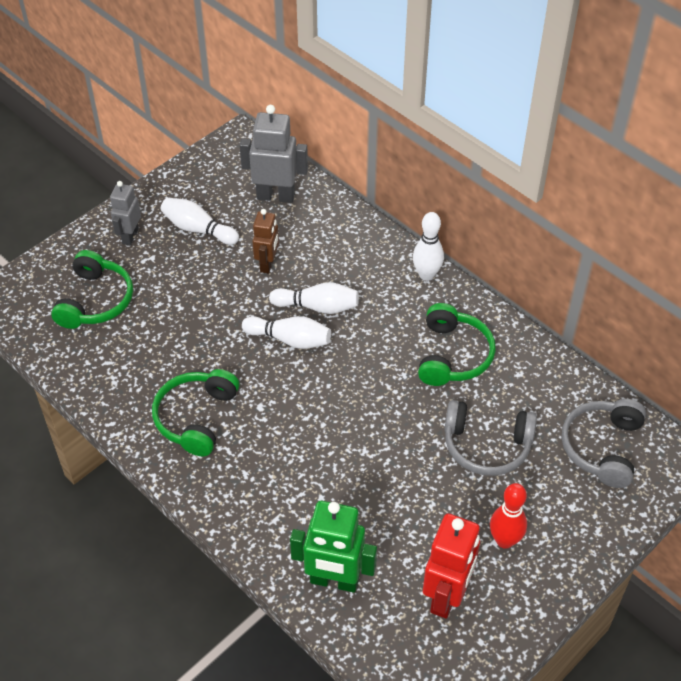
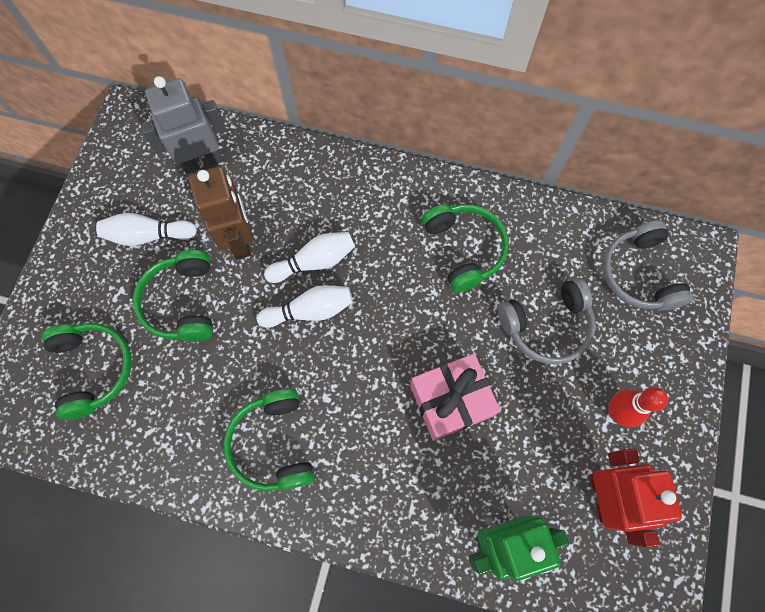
camera: 30 degrees left, 20 degrees up
grey robot [110,181,141,246] -> none
brown robot [252,209,279,274] -> brown robot [189,166,253,260], size x1.59
white bowling pin [413,212,444,281] -> none
none -> green headphones [133,250,213,342]
none -> pink gift [410,354,501,441]

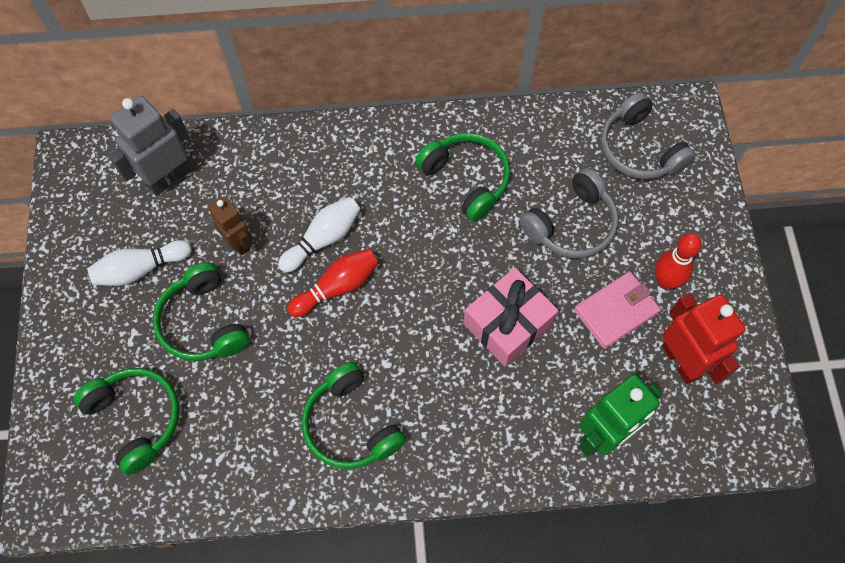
camera: 20 degrees left, 5 degrees down
brown robot [189,166,253,260] -> brown robot [208,196,251,255], size x0.63
white bowling pin [257,285,353,328] -> red bowling pin [287,249,379,317]
none -> pink wallet [574,271,661,349]

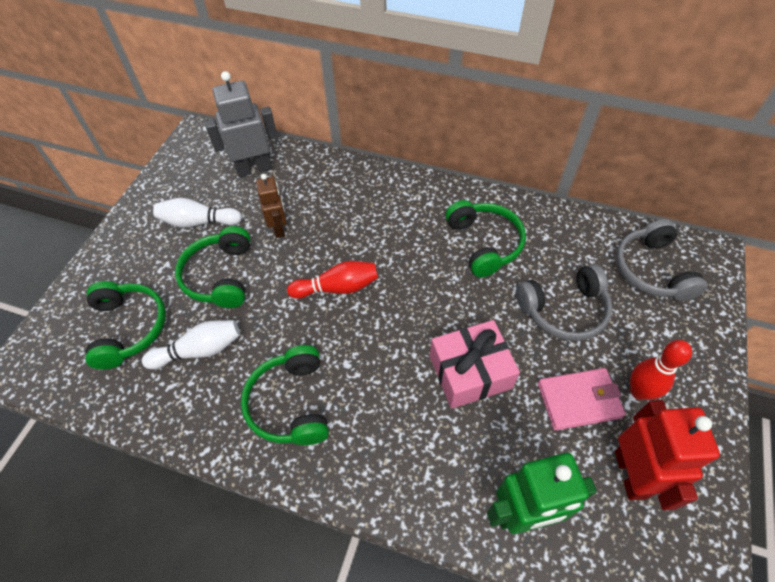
camera: 25 degrees right, 10 degrees down
white bowling pin [278,197,361,273] -> white bowling pin moved to [142,320,240,369]

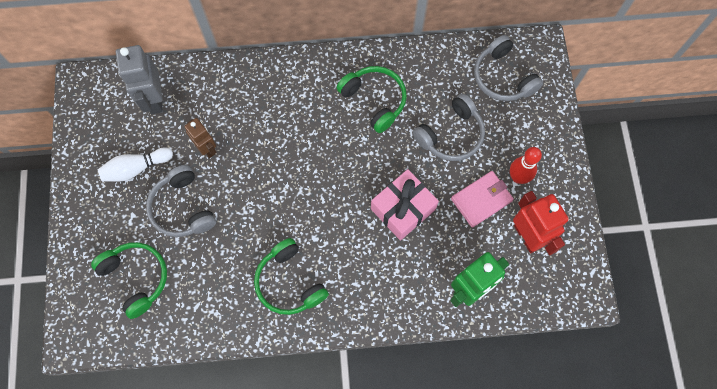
camera: 25 degrees left, 15 degrees up
white bowling pin [142,320,240,369] -> none
green headphones [175,226,250,308] -> grey headphones [146,165,216,237]
grey robot [205,71,277,177] -> grey robot turned 60 degrees counterclockwise [116,45,163,114]
red bowling pin [287,261,378,299] -> none

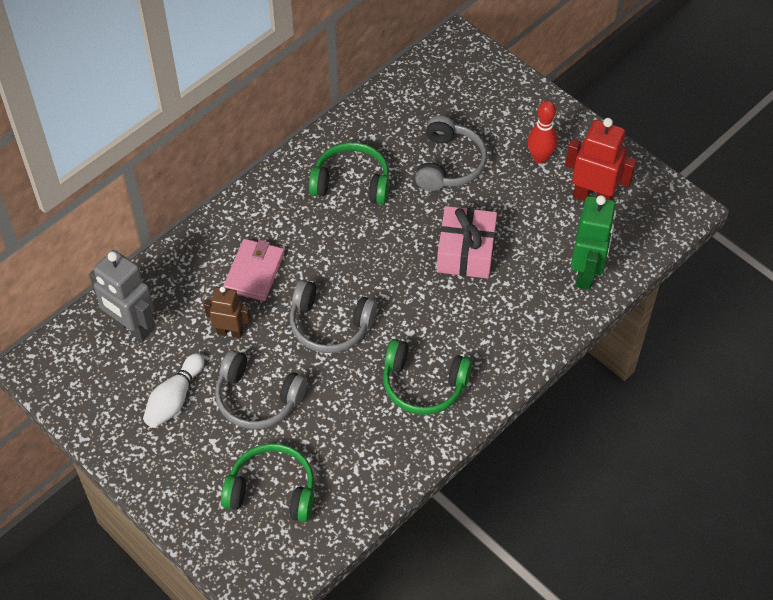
camera: 40 degrees left, 15 degrees down
pink wallet [451,171,514,228] -> pink wallet moved to [223,239,285,301]
grey headphones [474,35,543,101] -> grey headphones moved to [290,280,377,353]

